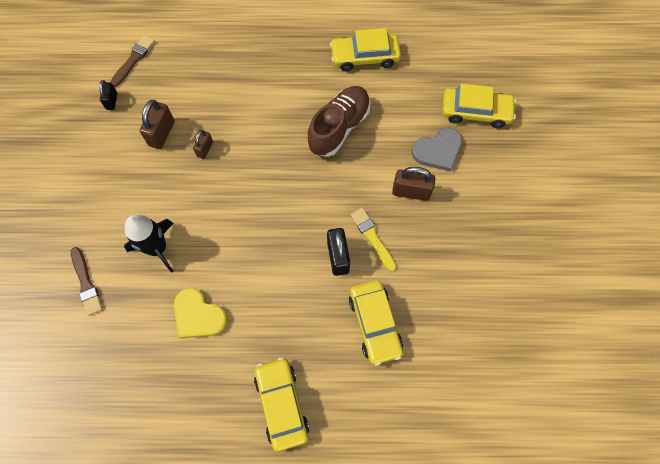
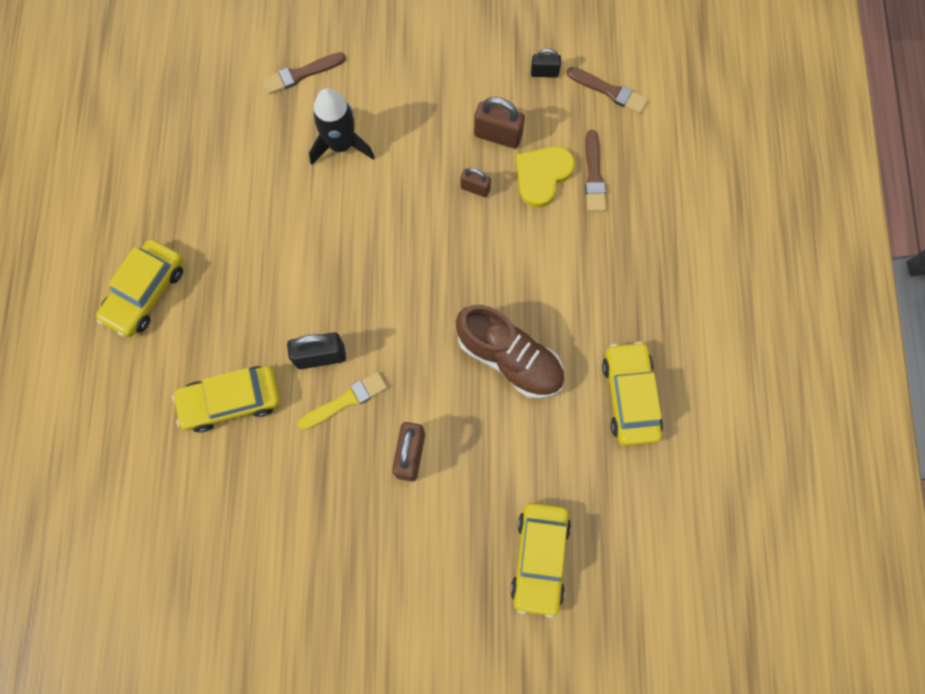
camera: 90 degrees right, 5 degrees up
yellow heart [174,288,228,338] -> yellow heart moved to [516,146,575,207]
yellow car [254,357,309,451] -> yellow car turned 135 degrees clockwise [96,239,183,337]
grey heart [412,128,462,172] -> none
none -> brown brush [585,130,606,212]

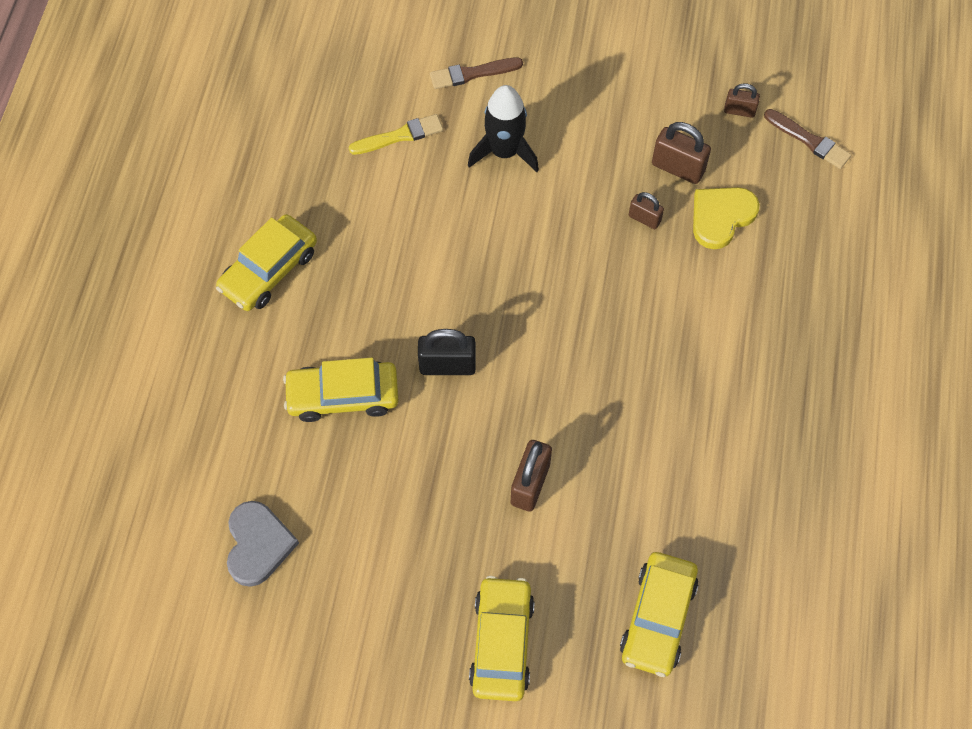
camera: 10 degrees right, 10 degrees down
yellow brush [298,372,387,430] -> yellow brush moved to [349,114,443,155]
brown shoe [456,305,565,399] -> none
black padlock [531,48,561,78] -> brown padlock [724,83,760,118]
brown brush [585,130,606,212] -> none
yellow car [602,341,663,446] -> yellow car moved to [469,576,535,701]
none -> grey heart [227,501,299,587]

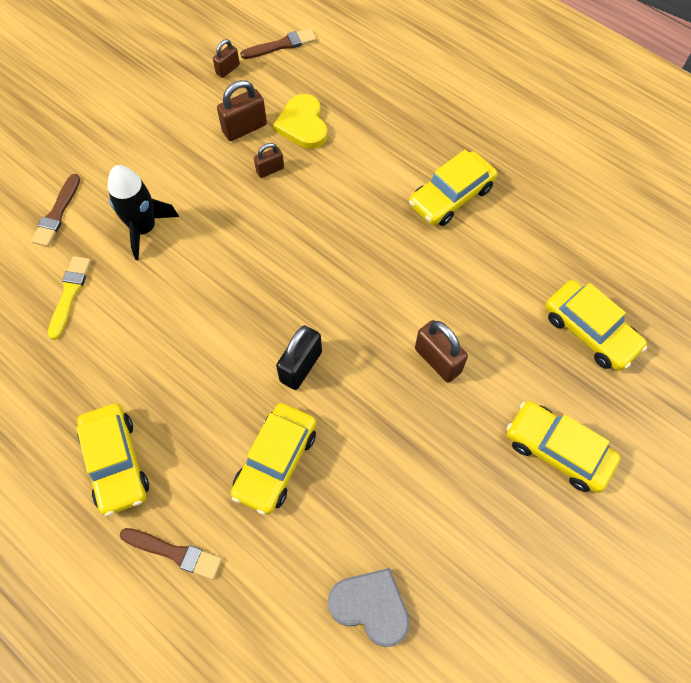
camera: 60 degrees left, 0 degrees up
none -> brown brush [120,528,222,580]
none -> yellow car [409,150,497,226]

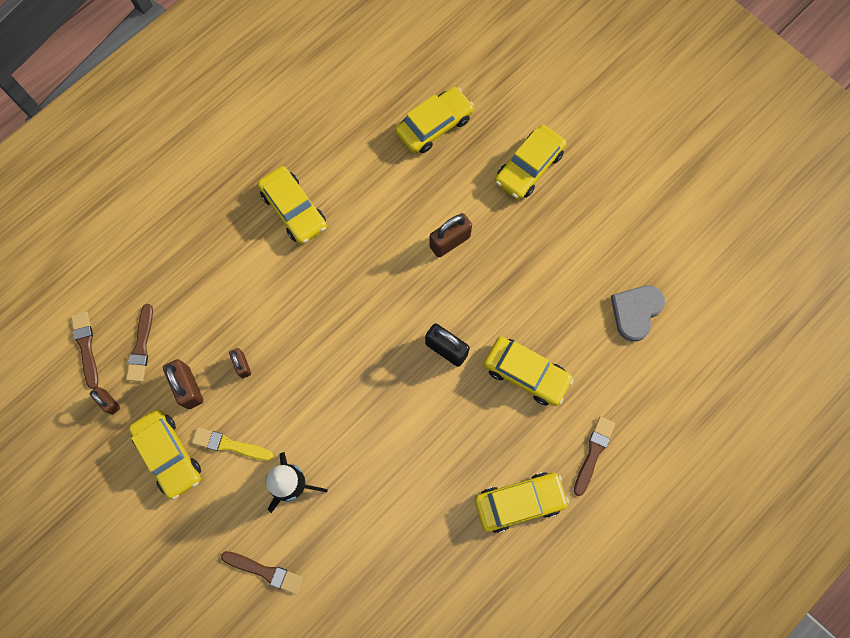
camera: 85 degrees left, 10 degrees up
yellow brush [48,256,91,340] -> yellow brush moved to [192,427,273,461]
yellow heart [273,94,327,149] -> none
none -> brown brush [126,304,153,382]
none -> yellow car [129,409,201,500]

